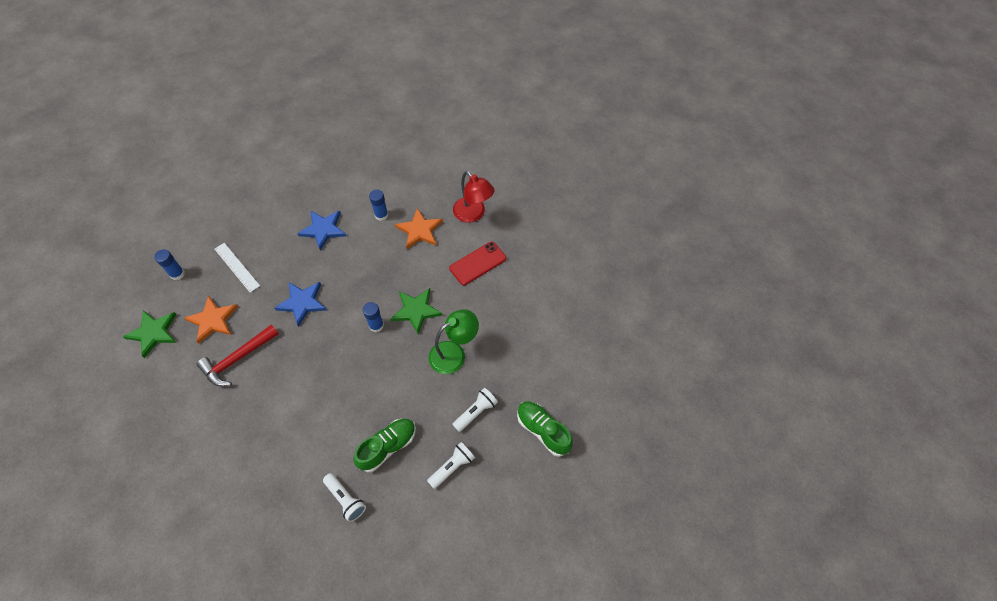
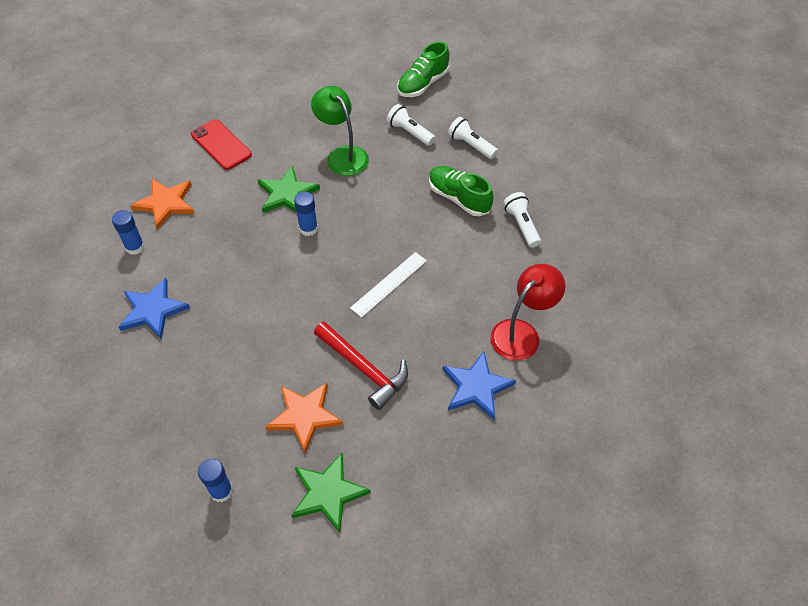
camera: 95 degrees left, 5 degrees down
white ruler [215,243,260,293] -> white ruler moved to [350,252,427,318]
blue star [274,282,327,327] -> blue star moved to [443,351,516,419]
white flashlight [323,473,366,522] -> white flashlight turned 60 degrees counterclockwise [503,192,541,248]
red lamp [453,171,495,223] -> red lamp moved to [490,264,565,361]

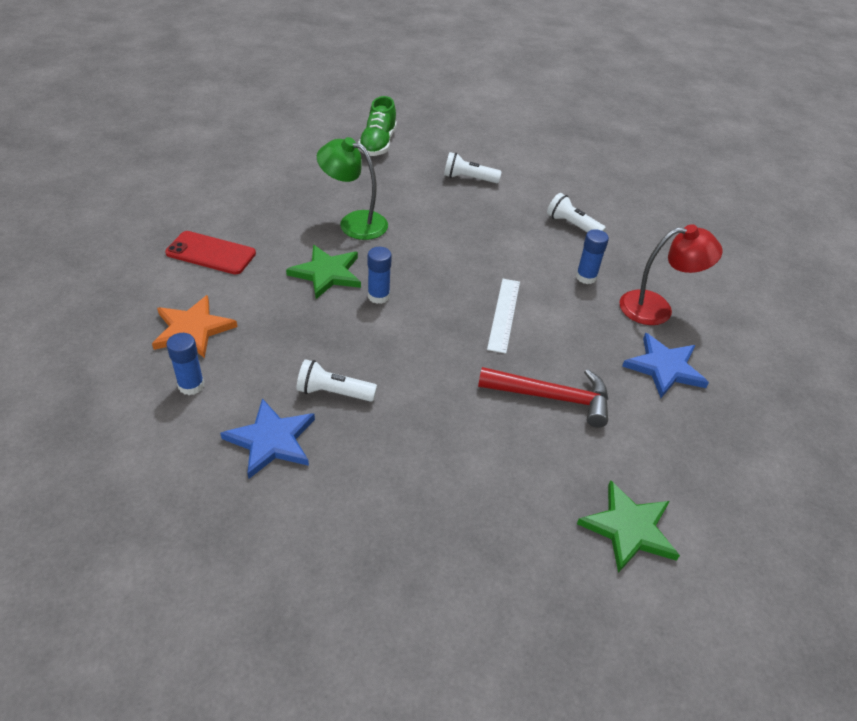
camera: 35 degrees left, 10 degrees down
blue glue stick [198,458,233,502] -> blue glue stick moved to [576,229,609,284]
orange star [265,383,343,453] -> none
white flashlight [387,104,435,146] -> white flashlight moved to [297,359,377,402]
green shoe [429,166,493,216] -> none
red lamp [490,264,565,361] -> red lamp turned 75 degrees clockwise [619,224,723,325]

